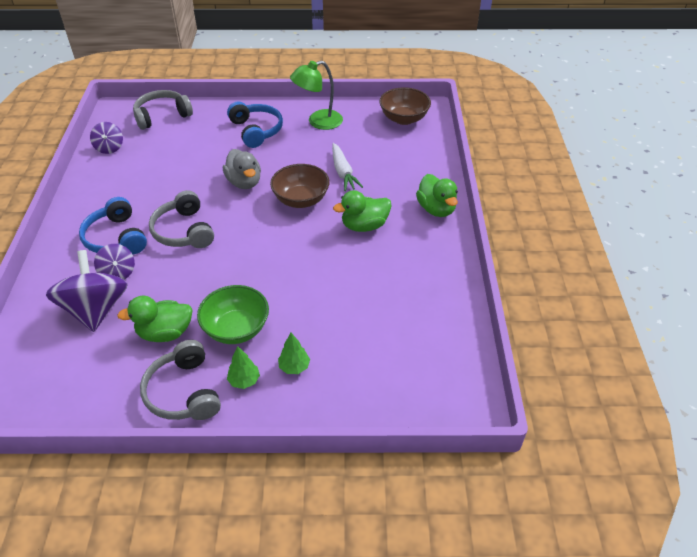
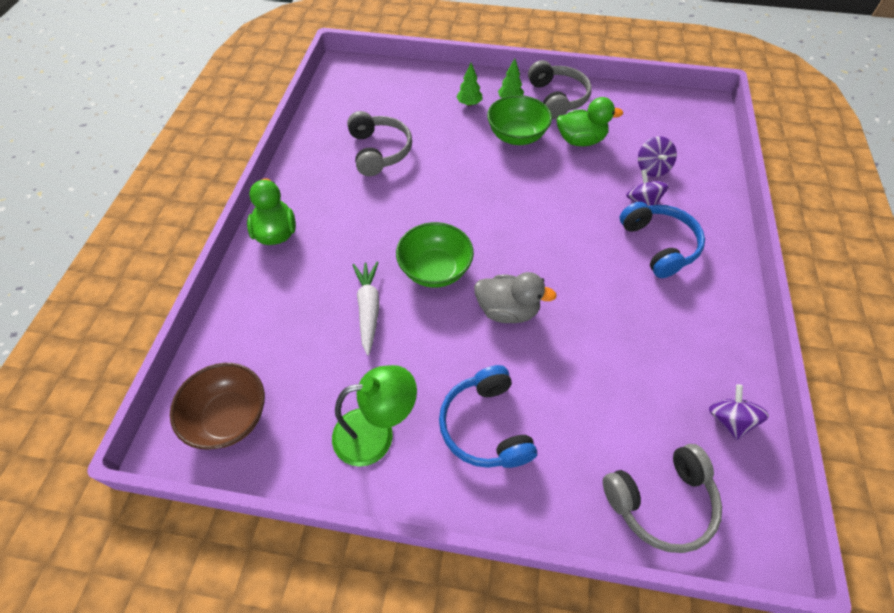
camera: 170 degrees left, 10 degrees up
purple spinning top [46,250,128,332] -> purple spinning top [638,136,677,177], size x0.53
grey headphones [149,190,214,248] -> grey headphones moved to [347,111,412,176]
grey duck [223,149,261,189] -> grey duck turned 120 degrees clockwise [474,272,557,323]
brown bowl [270,164,330,208] -> green bowl [396,222,474,288]
green duck [333,190,391,232] -> none

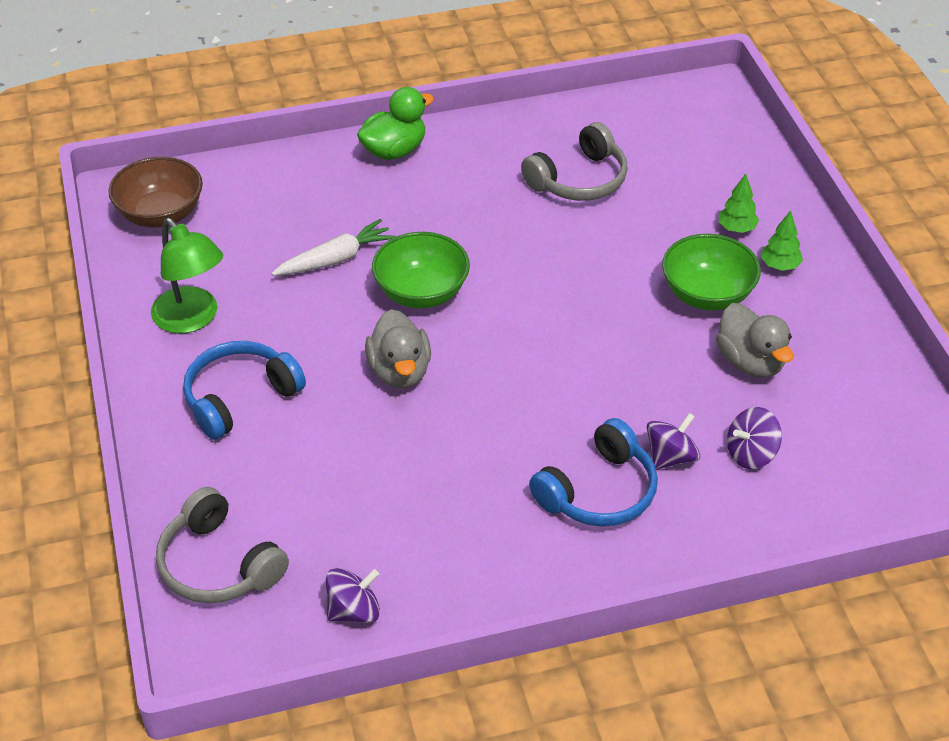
camera: 65 degrees right, 10 degrees down
grey headphones [528,60,592,119] -> none
green duck [557,97,623,146] -> grey duck [716,303,793,378]

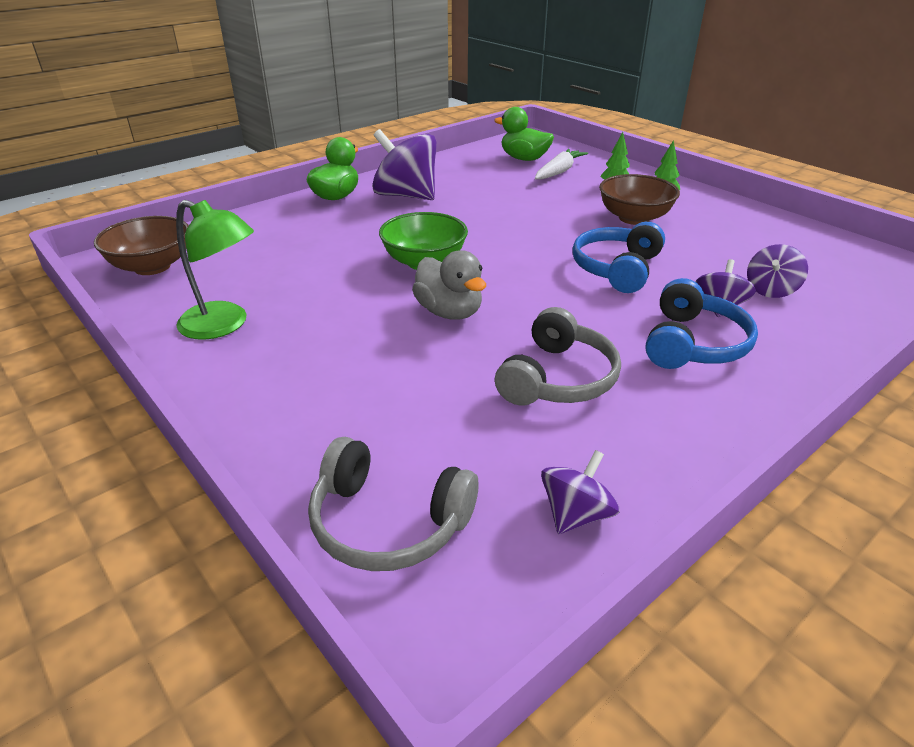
camera: 25 degrees left, 10 degrees down
blue headphones [183,341,306,440] -> blue headphones moved to [572,222,665,293]
white carrot [271,219,396,275] -> white carrot moved to [535,149,588,180]
grey headphones [521,122,628,201] -> grey headphones moved to [495,307,621,406]
green bowl [662,234,761,311] -> brown bowl [599,174,680,225]
grey duck [716,303,793,378] -> none
none -> purple spinning top [372,129,436,200]
none -> green duck [494,107,554,161]

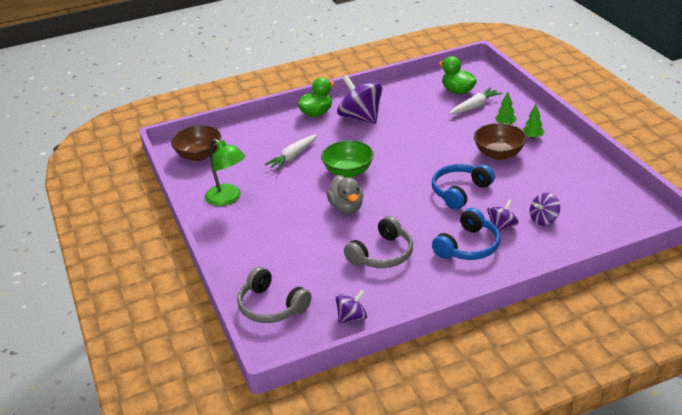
camera: 20 degrees right, 0 degrees up
none -> white carrot [265,135,317,170]

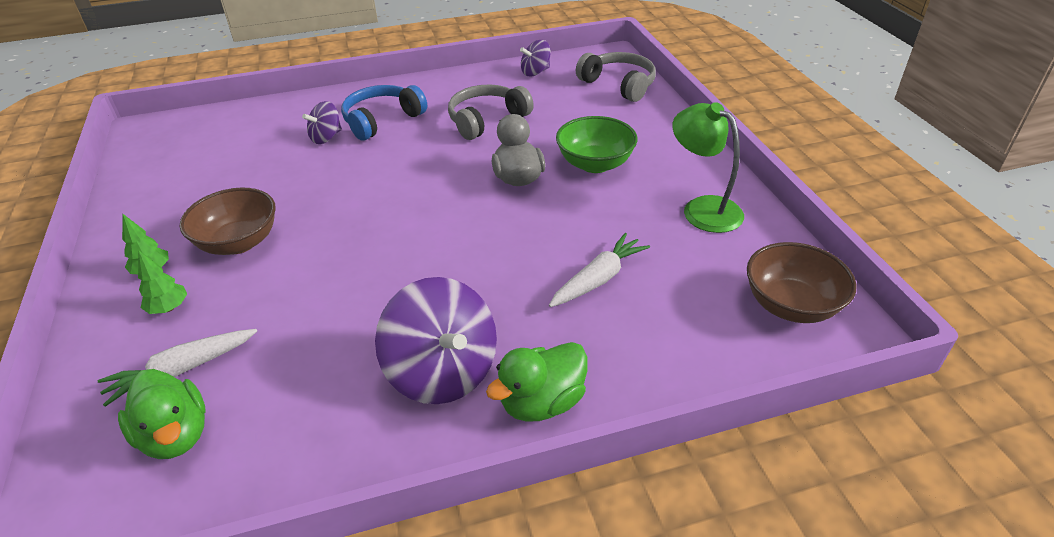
camera: 175 degrees left, 5 degrees up
green bowl [321,140,374,178] -> green bowl moved to [556,116,637,173]
blue headphones [432,164,495,210] -> none
purple spinning top [530,193,560,226] -> none

